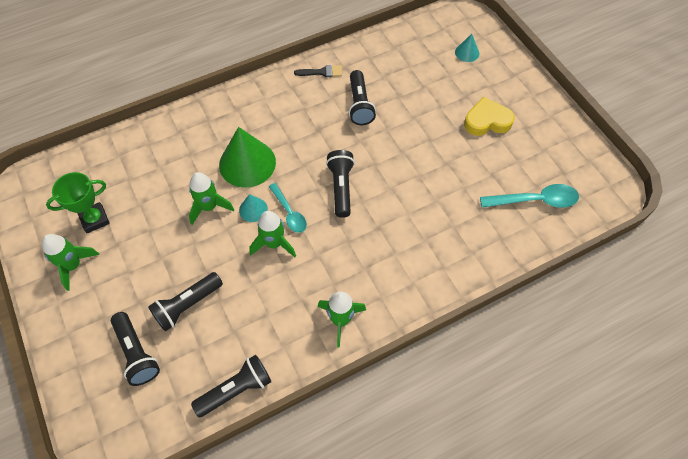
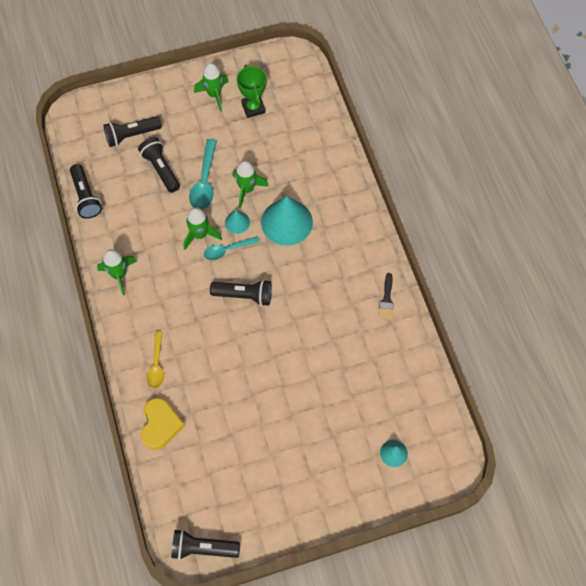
camera: 100 degrees right, 5 degrees up
green cone [219,127,276,188] -> turquoise cone [261,196,313,246]
black flashlight [349,70,376,125] -> black flashlight moved to [171,529,240,560]
yellow heart [464,97,515,136] -> yellow heart moved to [141,398,185,450]
turquoise spoon [480,184,579,208] -> turquoise spoon moved to [189,139,217,210]
none -> yellow spoon [147,331,164,388]

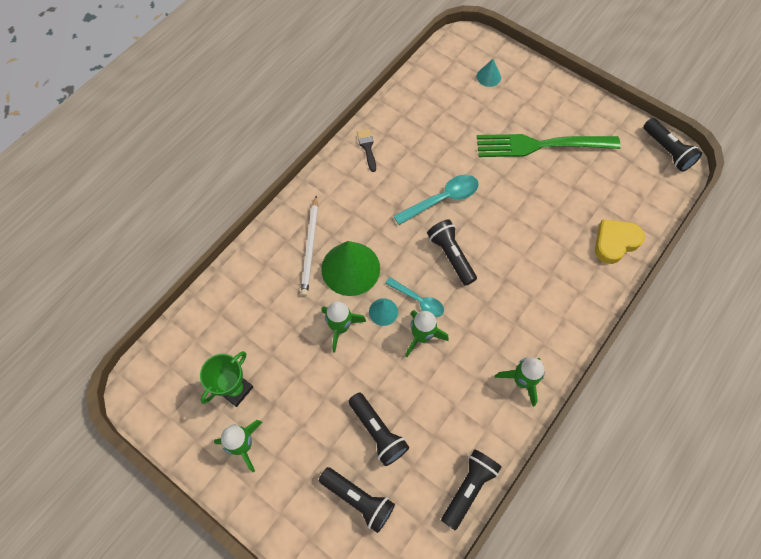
camera: 125 degrees left, 0 degrees up
black flashlight [138,137,180,193] -> black flashlight turned 60 degrees counterclockwise [348,392,409,466]
yellow spoon [147,331,164,388] -> none
turquoise spoon [189,139,217,210] -> turquoise spoon moved to [394,175,479,225]
turquoise cone [261,196,313,246] -> green cone [321,241,380,296]
black brush [378,273,394,319] -> black brush turned 75 degrees counterclockwise [357,129,376,172]
none -> white pencil [301,196,318,296]
none -> green fork [477,134,621,157]

